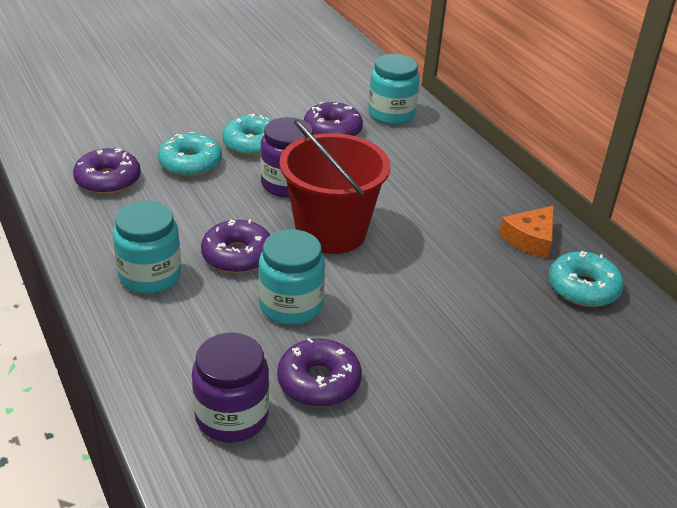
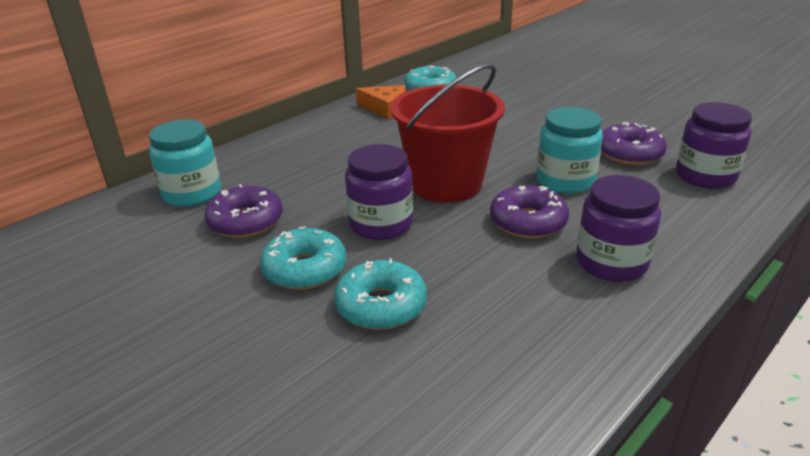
camera: 105 degrees left, 5 degrees down
purple donut [73,148,141,194] -> none
turquoise jar [113,201,181,294] -> purple jar [576,175,661,282]

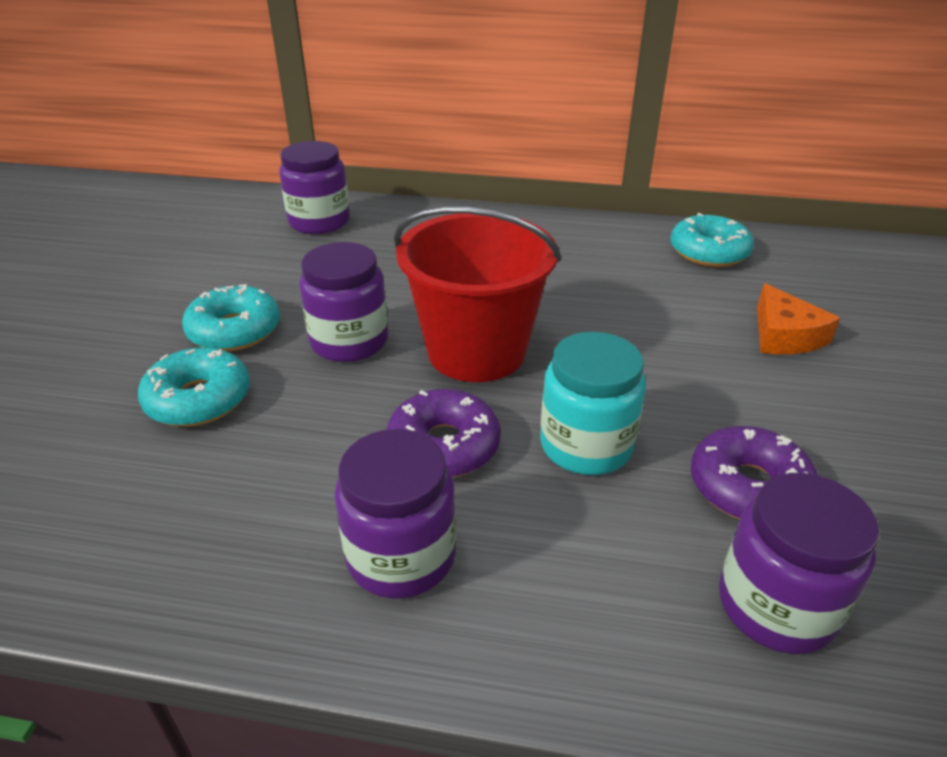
camera: 55 degrees right, 5 degrees up
turquoise jar [149,119,221,207] -> purple jar [279,141,350,234]
purple donut [205,184,283,238] -> none
orange cheese [356,85,406,119] -> orange cheese moved to [757,283,840,354]

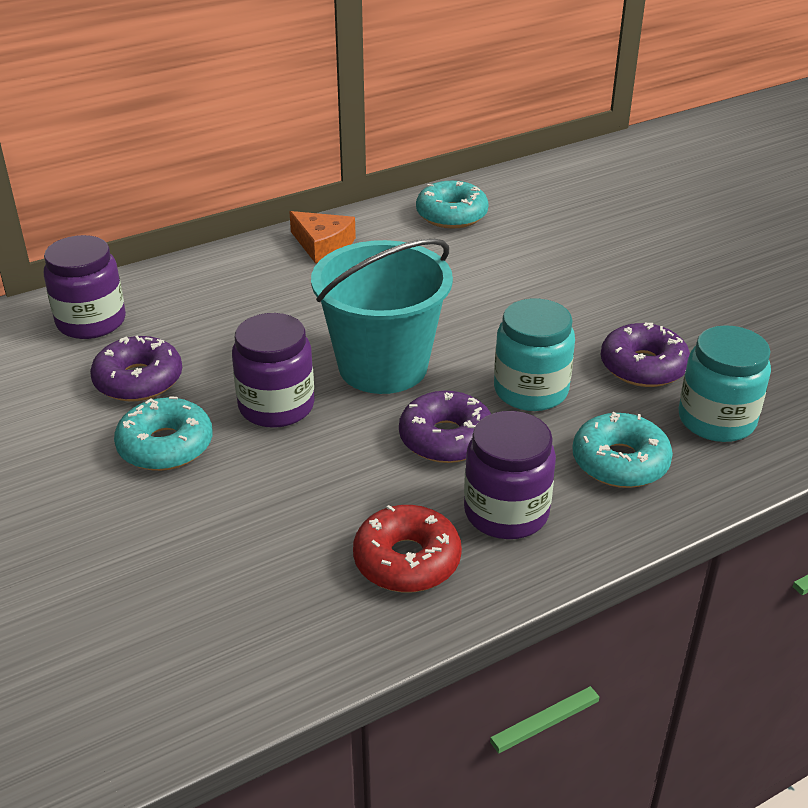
camera: 40 degrees left, 0 degrees up
turquoise donut [138,347,250,427] -> turquoise donut moved to [572,412,673,488]
red bucket [394,207,561,382] -> turquoise bucket [311,239,453,394]
purple jar [719,473,879,654] -> turquoise jar [679,325,771,442]
orange cheese [757,283,840,354] -> orange cheese moved to [289,211,356,263]
none -> purple donut [90,335,182,401]
none -> red donut [353,505,462,593]

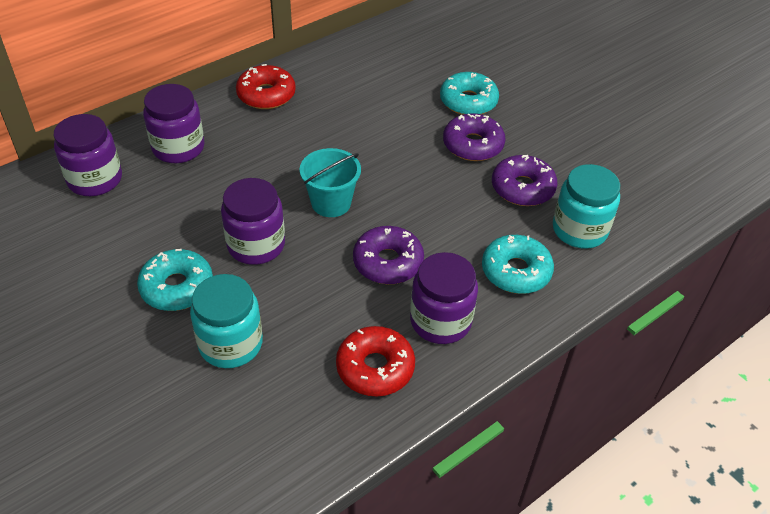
camera: 10 degrees left, 10 degrees up
purple donut [90,335,182,401] -> purple donut moved to [443,113,506,161]
orange cheese [289,211,356,263] -> red donut [236,64,296,109]
turquoise bucket [311,239,453,394] -> turquoise bucket [300,148,361,217], size x0.58
turquoise donut [416,181,489,228] -> turquoise donut moved to [440,72,499,115]
turquoise jar [494,298,575,411] -> turquoise jar moved to [190,274,263,368]
none -> purple jar [143,84,204,163]

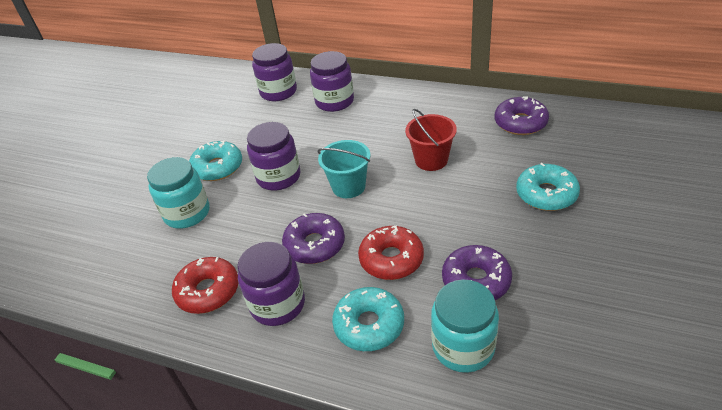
camera: 65 degrees right, 5 degrees down
red donut [236,64,296,109] -> red donut moved to [358,225,424,280]
purple donut [443,113,506,161] -> purple donut moved to [495,96,549,135]
none -> red bucket [405,109,457,171]

